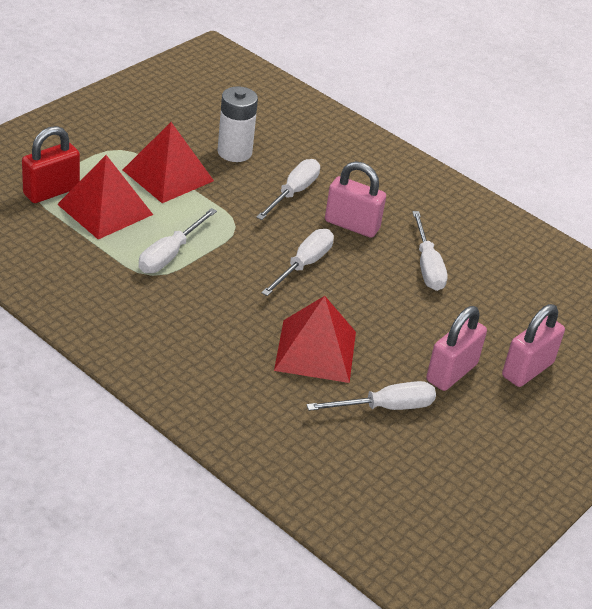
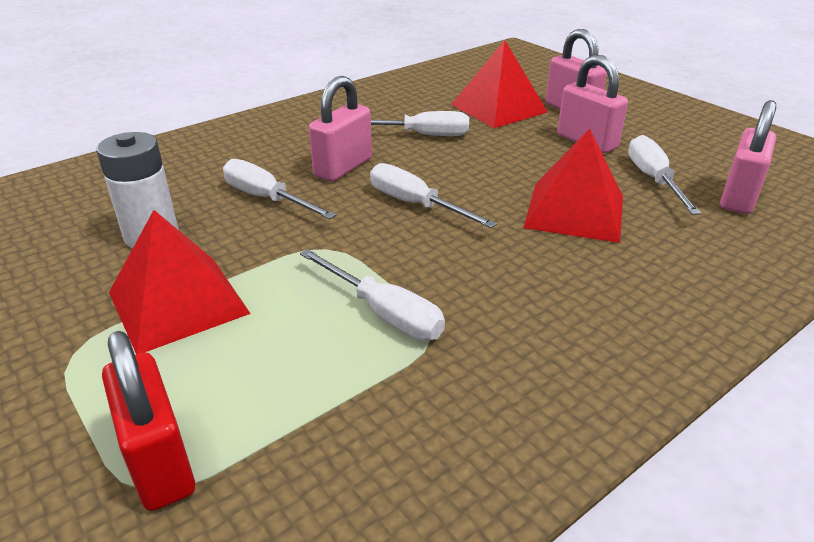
camera: 75 degrees left, 5 degrees down
red pyramid [57,155,153,240] -> red pyramid moved to [451,40,548,128]
none -> pink padlock [720,100,776,214]

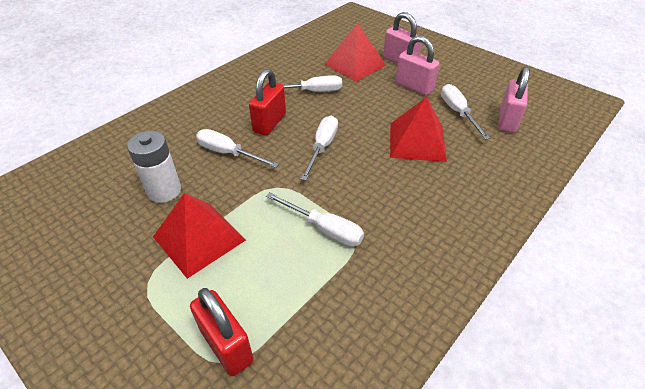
camera: 10 degrees left, 10 degrees up
pink padlock [309,76,372,182] -> red padlock [249,69,286,136]
white screwdriver [370,163,497,228] -> white screwdriver turned 75 degrees clockwise [301,116,338,181]

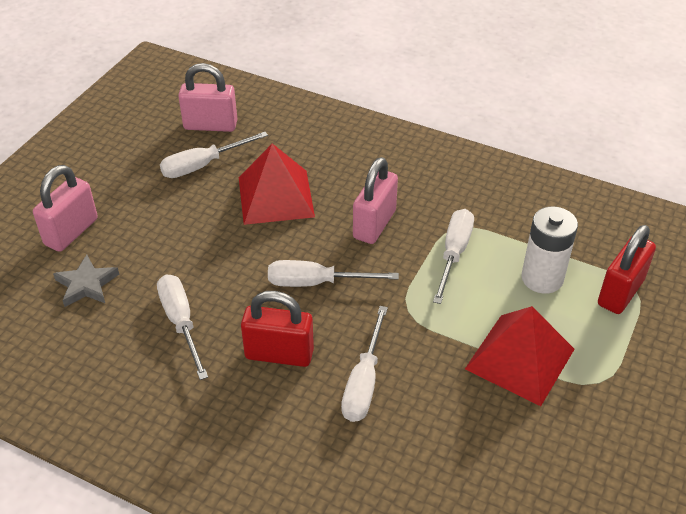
camera: 105 degrees left, 0 degrees up
white battery [127,131,181,203] -> white battery moved to [521,207,578,294]
red pyramid [325,23,386,81] -> grey star [53,255,119,307]
pink padlock [396,36,440,96] -> pink padlock moved to [353,157,398,244]

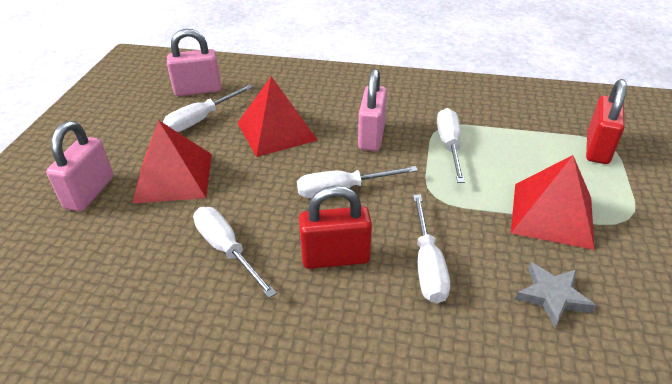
camera: 15 degrees left, 5 degrees down
grey star [53,255,119,307] -> grey star moved to [515,262,597,328]
white battery [521,207,578,294] -> none
none -> red pyramid [132,120,212,203]

